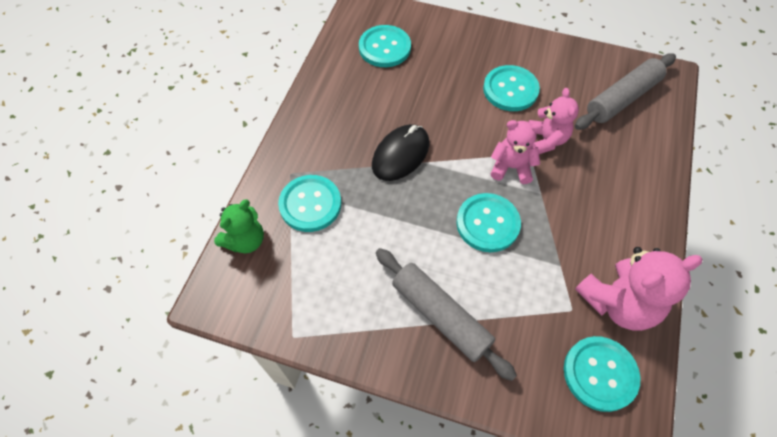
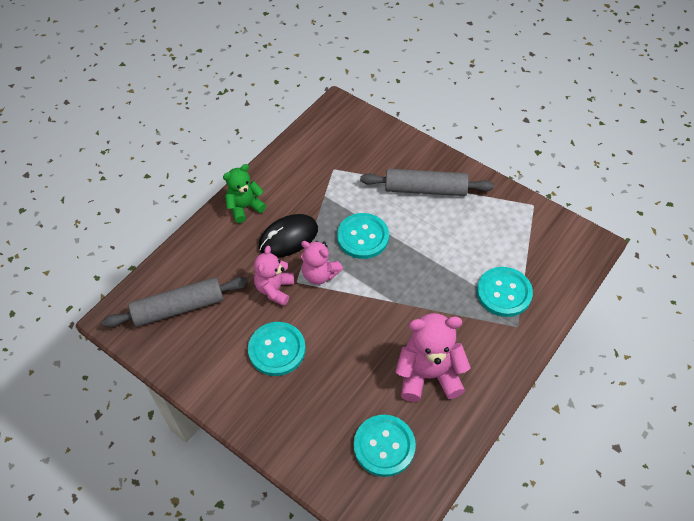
camera: 160 degrees left, 5 degrees down
green teddy bear [214,199,264,253] -> green teddy bear moved to [223,164,266,223]
black mouse [372,124,429,181] -> black mouse moved to [258,214,318,258]
grey rolling pin [376,248,517,381] -> grey rolling pin turned 60 degrees counterclockwise [360,169,494,196]
turquoise button [564,336,641,412] -> none
pink teddy bear [575,247,703,331] -> pink teddy bear moved to [395,313,471,402]

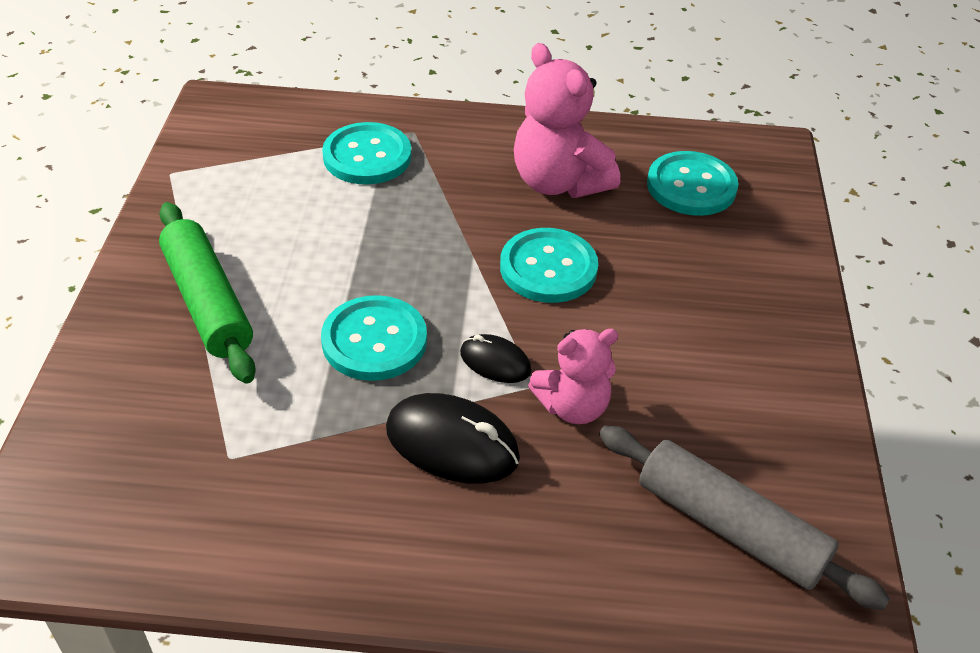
camera: 125 degrees left, 10 degrees down
green teddy bear [223,164,266,223] -> none
turquoise button [248,322,306,376] -> turquoise button moved to [500,228,598,303]
pink teddy bear [301,241,343,285] -> black mouse [460,334,531,383]
grey rolling pin [360,169,494,196] -> green rolling pin [159,202,256,384]

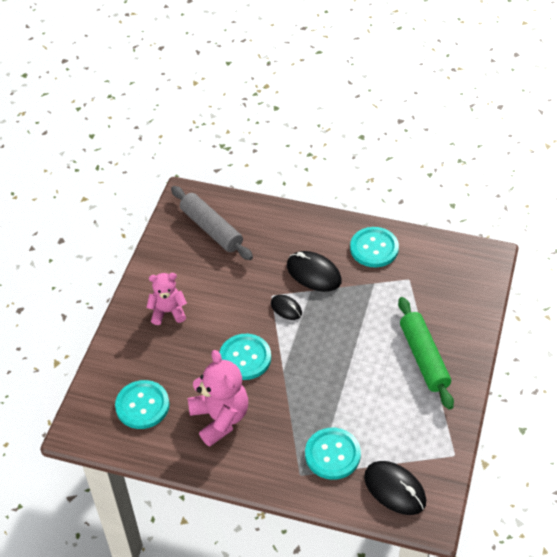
camera: 165 degrees left, 5 degrees up
turquoise button [321,295,427,381] -> turquoise button moved to [350,227,399,267]
pink teddy bear [528,329,618,424] -> pink teddy bear moved to [146,273,187,325]
none -> black mouse [364,461,426,515]

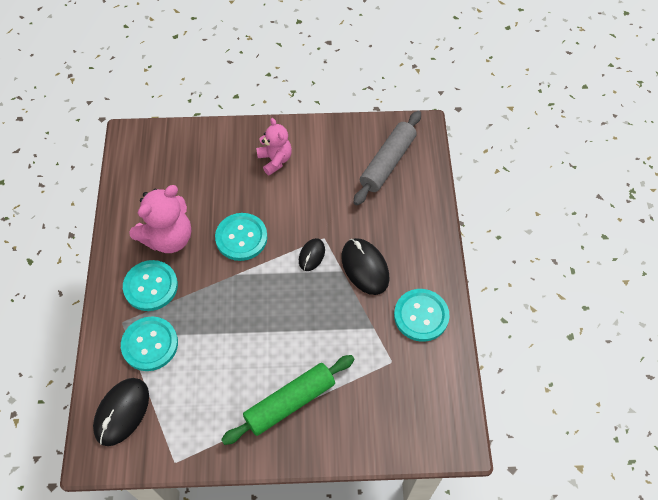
camera: 70 degrees right, 10 degrees up
turquoise button [115,380,169,429] -> turquoise button moved to [123,260,178,311]
black mouse [287,251,342,292] -> black mouse turned 45 degrees counterclockwise [341,238,390,295]

